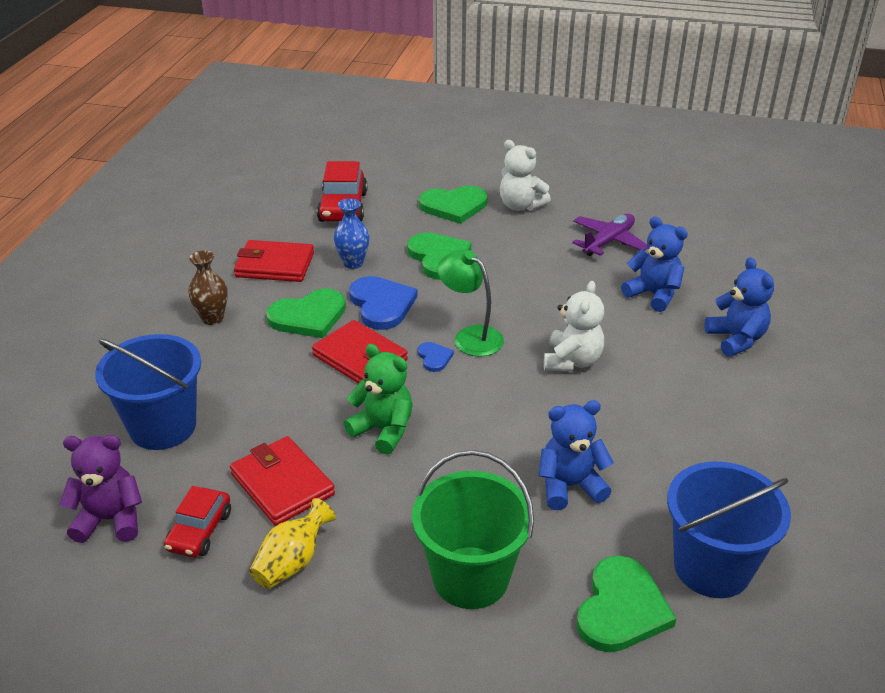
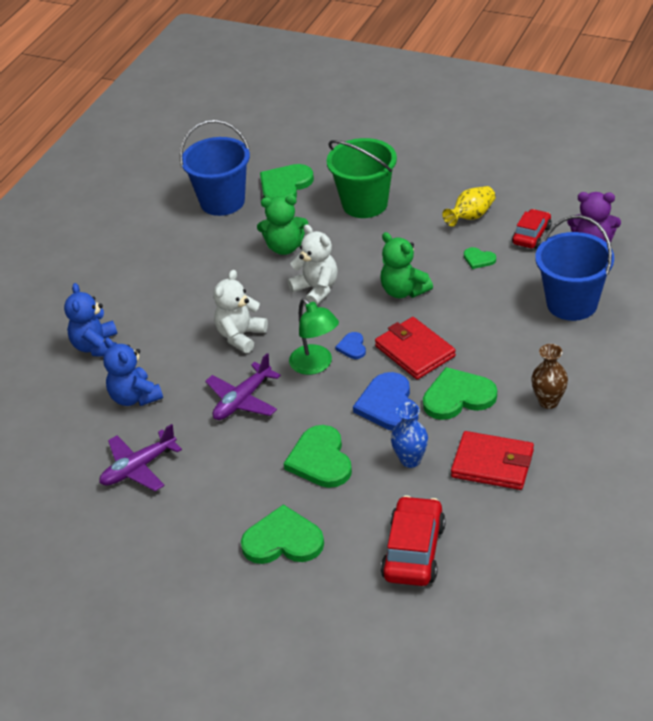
camera: 165 degrees left, 5 degrees up
red wallet [230,436,335,526] -> green heart [464,247,496,269]
white teddy bear [500,140,551,211] -> white teddy bear moved to [288,224,338,305]
blue teddy bear [538,400,614,510] -> green teddy bear [257,195,308,255]
none -> purple plane [205,353,281,420]

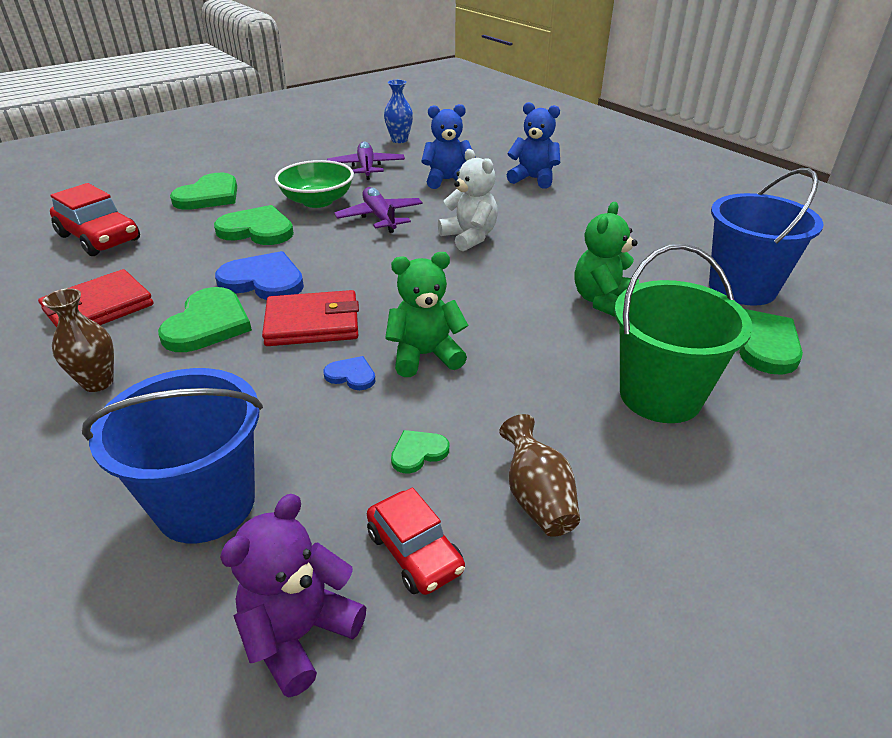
camera: 115 degrees right, 5 degrees down
white teddy bear [288,224,338,305] -> none
green lamp [289,298,339,375] -> none
blue heart [335,332,366,359] -> blue heart moved to [323,356,375,390]
blue vase [391,402,428,468] -> blue vase moved to [384,80,413,143]
yellow vase [442,186,496,227] -> brown vase [499,414,580,537]
none -> green bowl [275,160,354,208]

